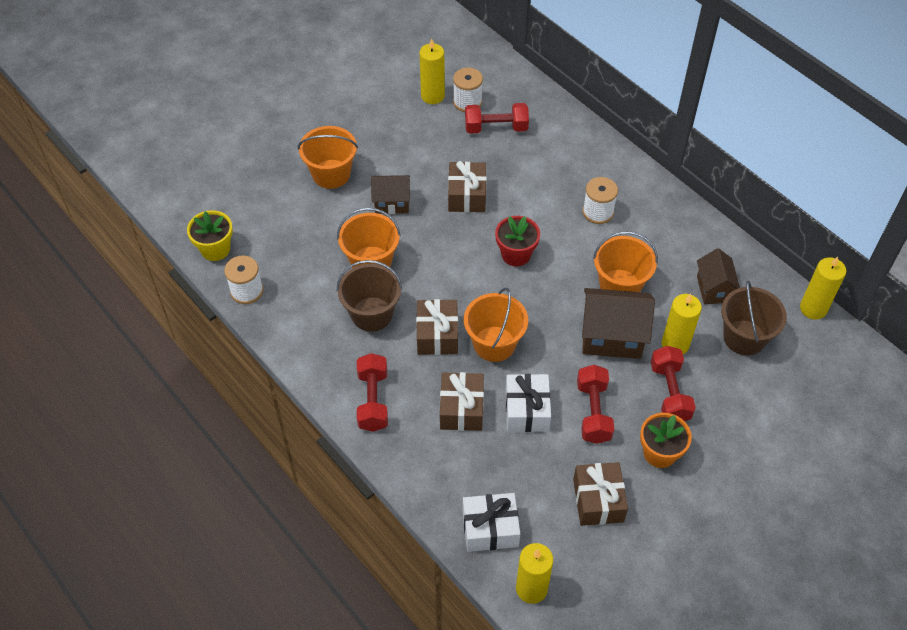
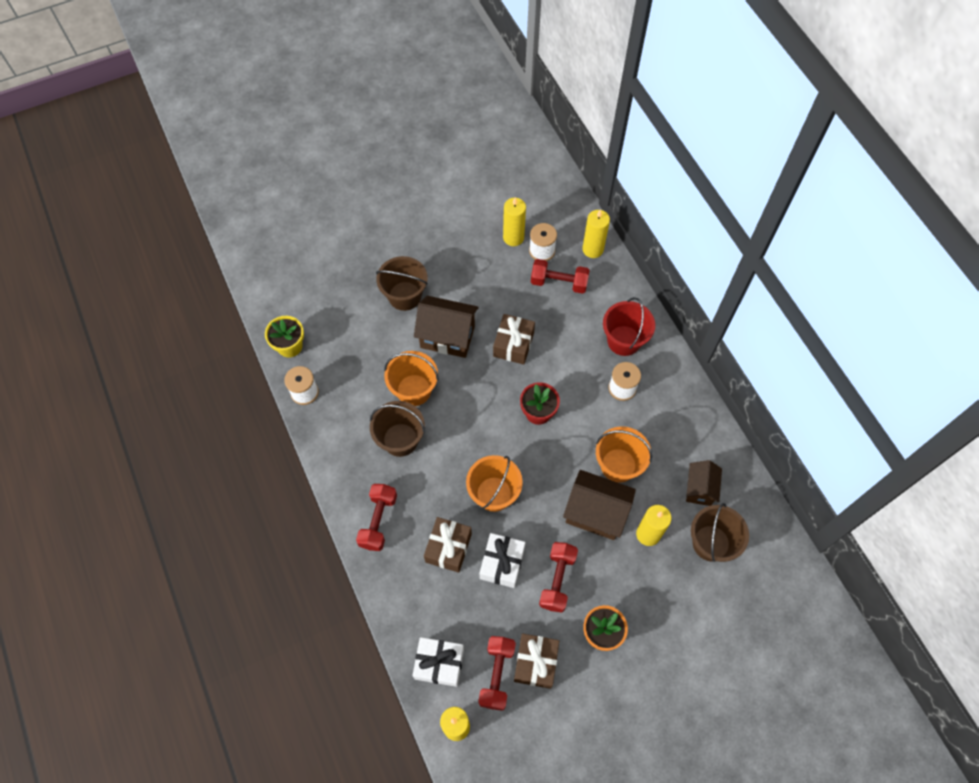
camera: 15 degrees right, 10 degrees up
orange bucket [298,126,358,189] -> brown bucket [376,256,428,311]
brown house [371,175,410,214] -> brown house [414,296,479,358], size x1.61
brown gift [416,299,458,355] -> none
red dumbbell [651,346,696,421] -> red dumbbell moved to [478,636,516,711]
yellow candle [800,257,846,320] -> yellow candle moved to [582,209,610,258]
none -> red bucket [603,297,655,356]

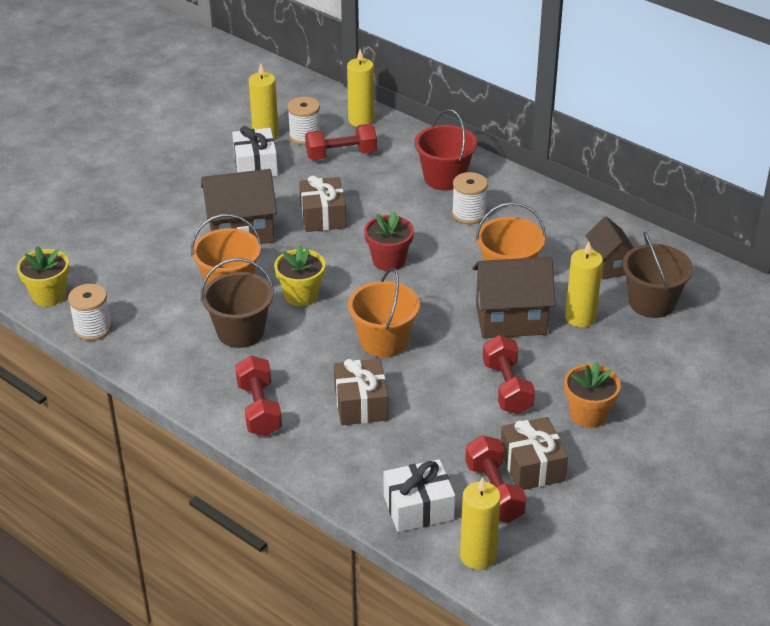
camera: 25 degrees left, 25 degrees down
brown bucket [376,256,428,311] -> none
white gift [480,533,525,588] -> white gift moved to [232,126,278,176]
none -> yellow flower pot [274,244,326,306]

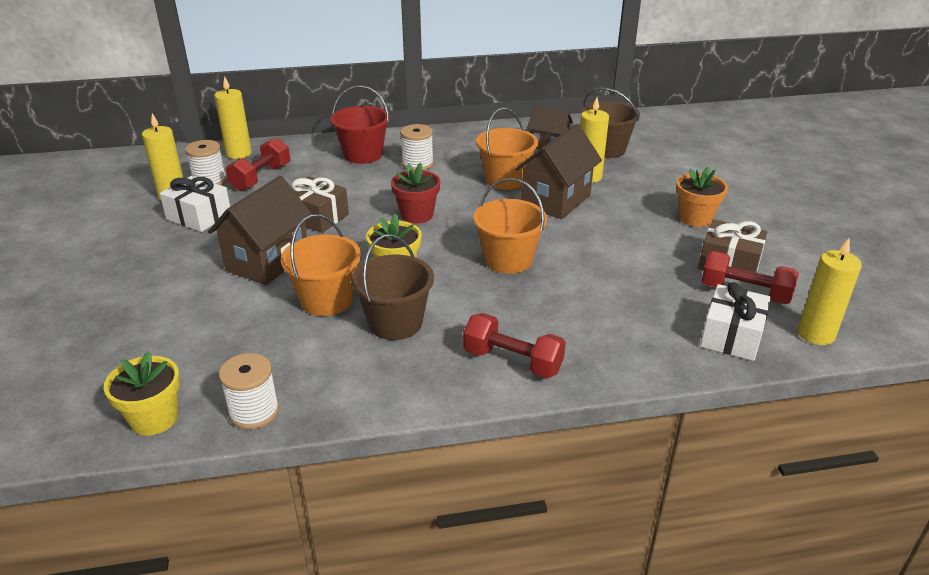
camera: 50 degrees left, 5 degrees down
brown gift [334,359,388,425] -> none
red dumbbell [483,335,535,414] -> none

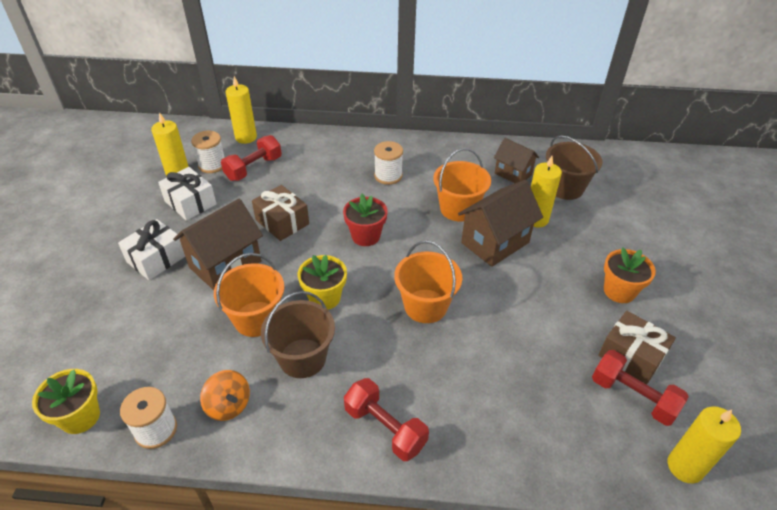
camera: 15 degrees right, 10 degrees up
red bucket [331,85,390,164] -> none
white gift [700,282,771,361] -> white gift moved to [118,219,185,280]
none -> orange spinning top [200,370,250,421]

